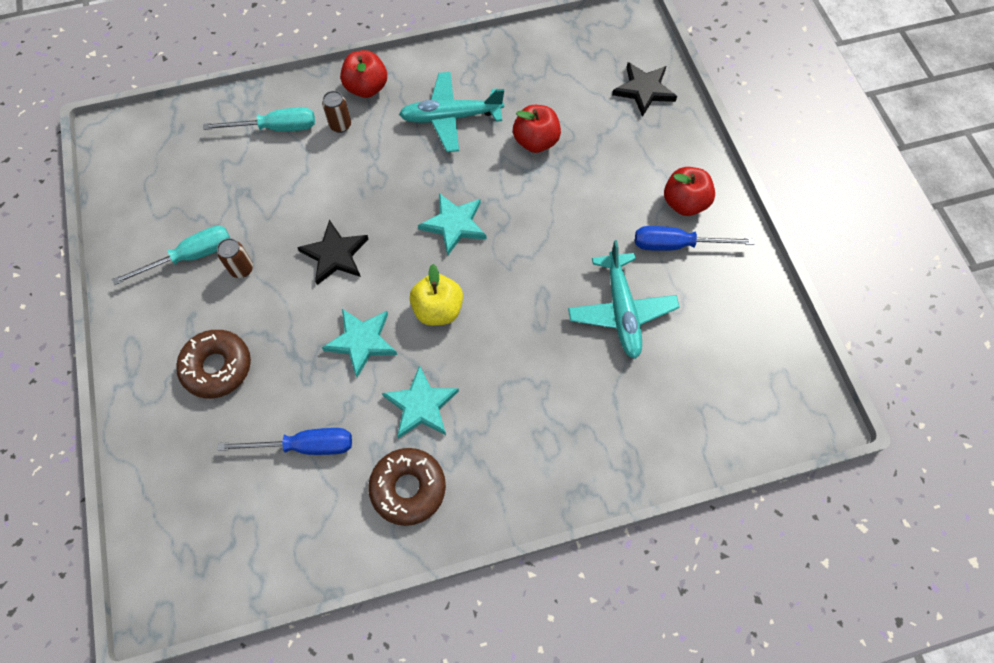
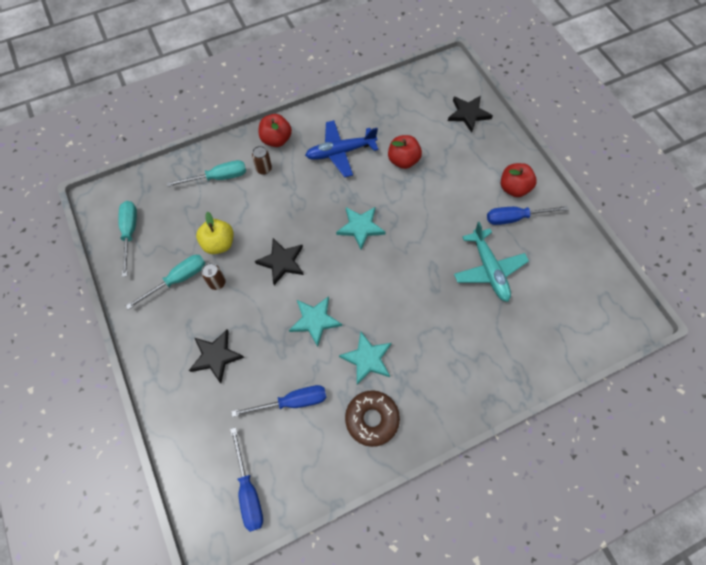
camera: 10 degrees left, 0 degrees up
brown donut [176,330,251,398] -> black star [189,330,244,383]
turquoise plane [399,72,504,152] -> blue plane [305,120,378,177]
yellow apple [410,264,463,326] -> yellow apple moved to [196,212,233,254]
none -> turquoise screwdriver [118,201,137,277]
none -> blue screwdriver [230,427,263,532]

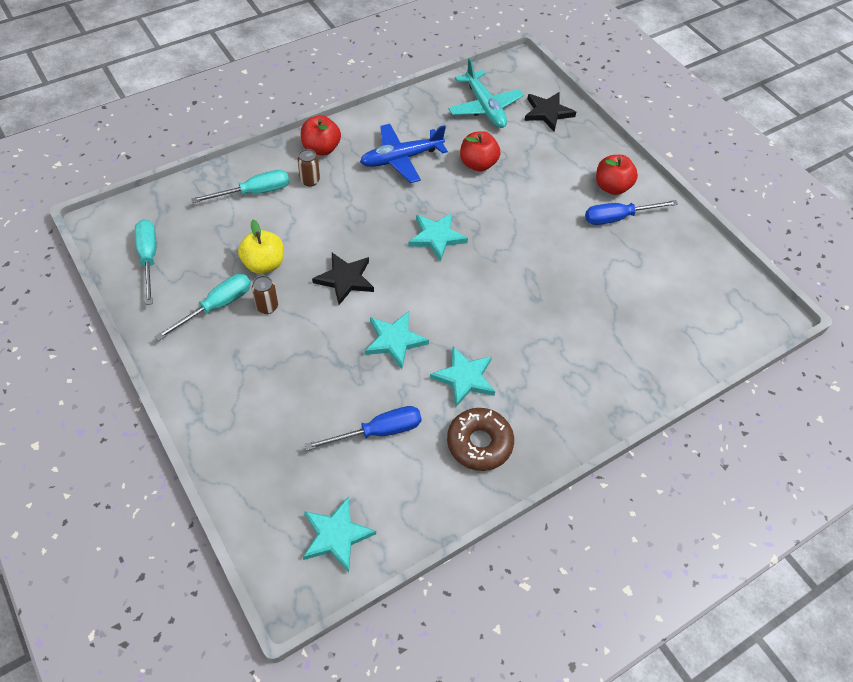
camera: 10 degrees left, 10 degrees down
black star [189,330,244,383] -> none
blue screwdriver [230,427,263,532] -> turquoise star [303,497,376,572]
turquoise plane [454,222,529,302] -> turquoise plane moved to [448,58,524,128]

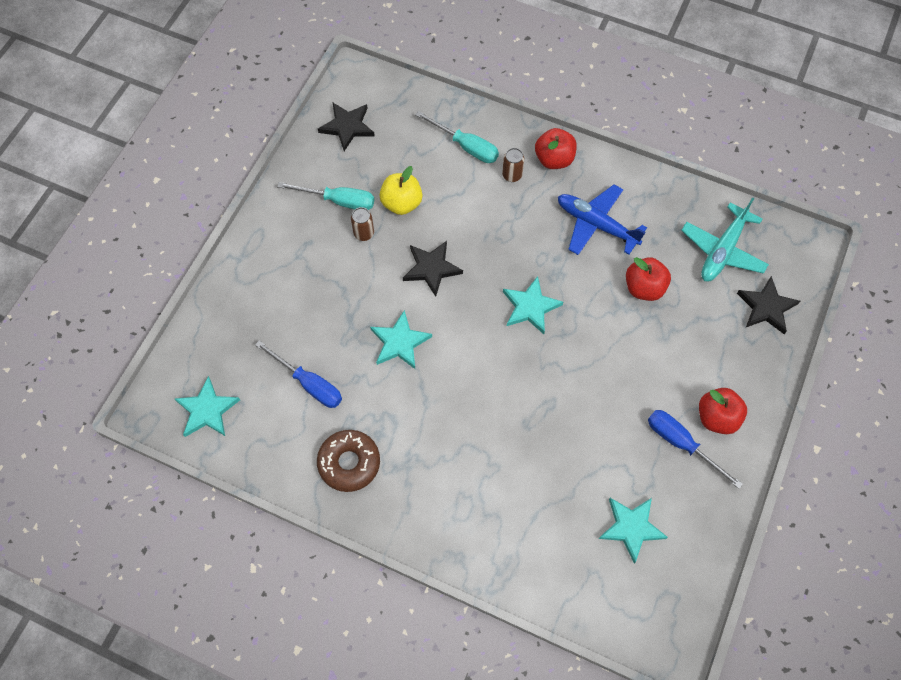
camera: 60 degrees right, 10 degrees up
turquoise screwdriver [135,219,156,305] -> black star [318,103,375,151]
turquoise star [430,346,495,407] -> turquoise star moved to [599,498,668,564]

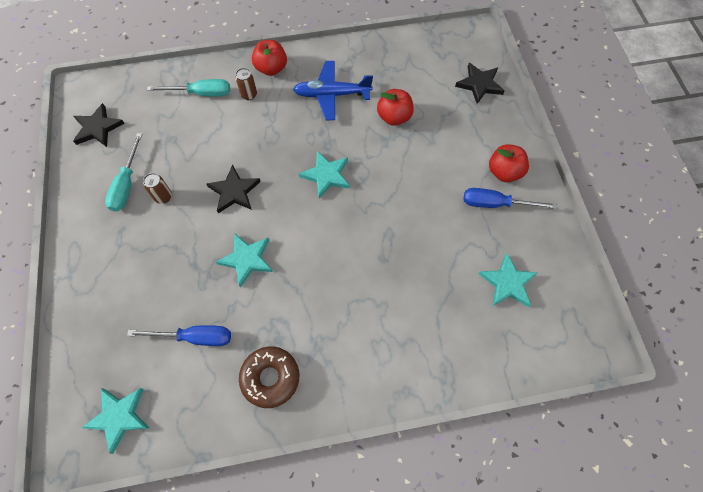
camera: 35 degrees left, 0 degrees up
turquoise screwdriver [277,182,374,210] -> turquoise screwdriver turned 120 degrees clockwise [105,133,142,212]
yellow apple [380,166,422,215] -> none
turquoise plane [681,197,769,282] -> none

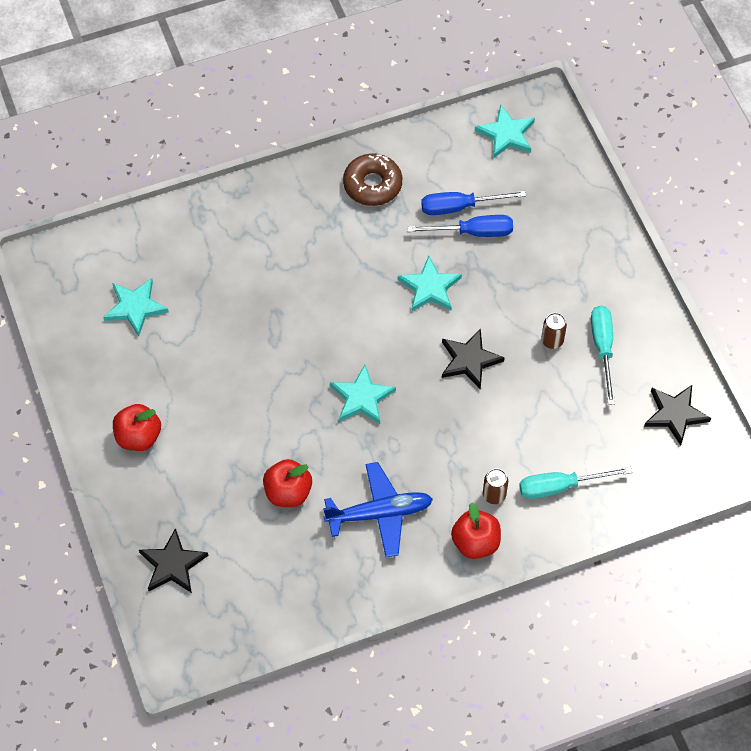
camera: 170 degrees right, 5 degrees down
blue screwdriver [463,188,557,209] -> blue screwdriver moved to [407,215,513,237]

